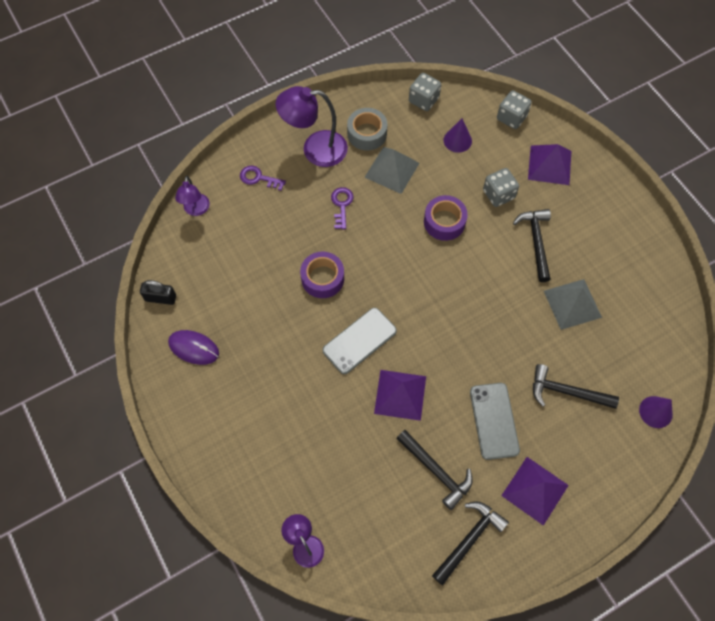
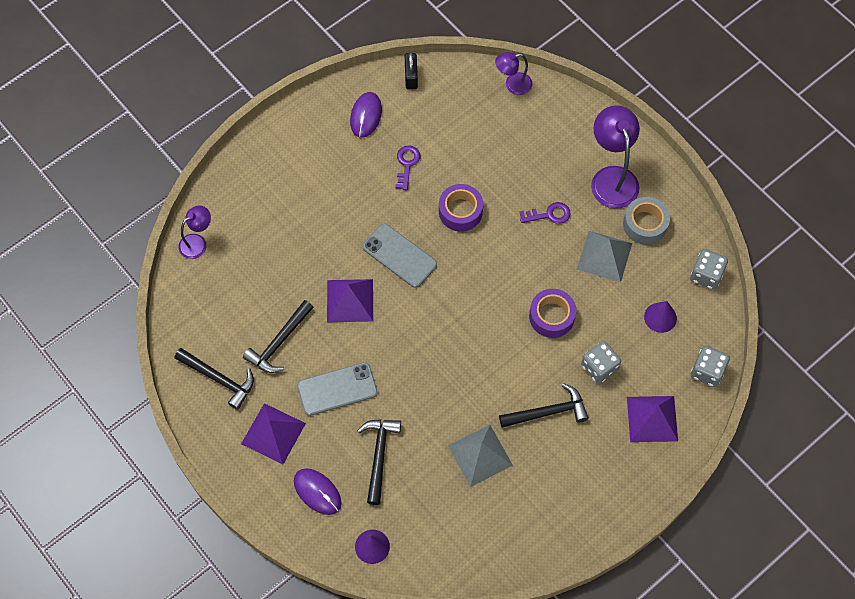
camera: 80 degrees right, 0 degrees up
purple key [240,166,286,191] -> purple key moved to [396,145,420,190]
none -> purple mouse [294,469,341,515]

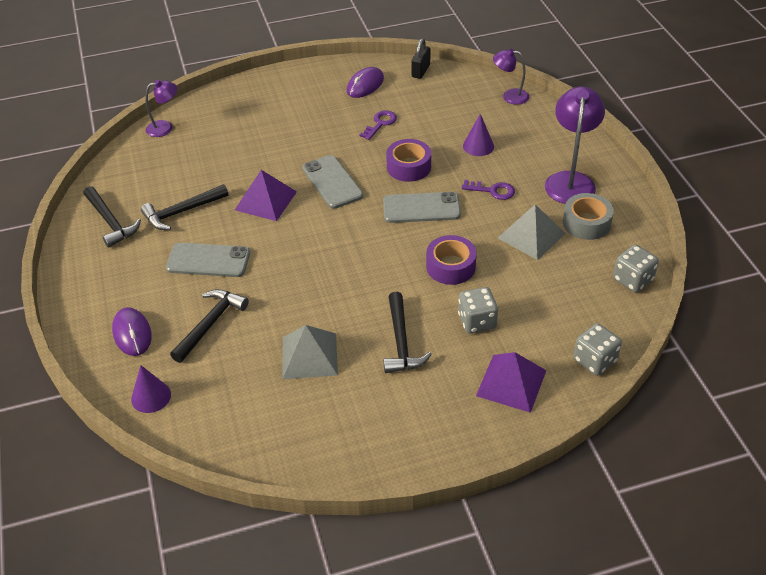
camera: 25 degrees right, 20 degrees down
purple pyramid [241,403,306,464] -> none
black hammer [499,383,589,428] -> black hammer turned 75 degrees clockwise [383,292,432,373]
purple cone [644,301,677,333] -> purple cone moved to [463,114,494,156]
none -> grey phone [383,192,461,223]

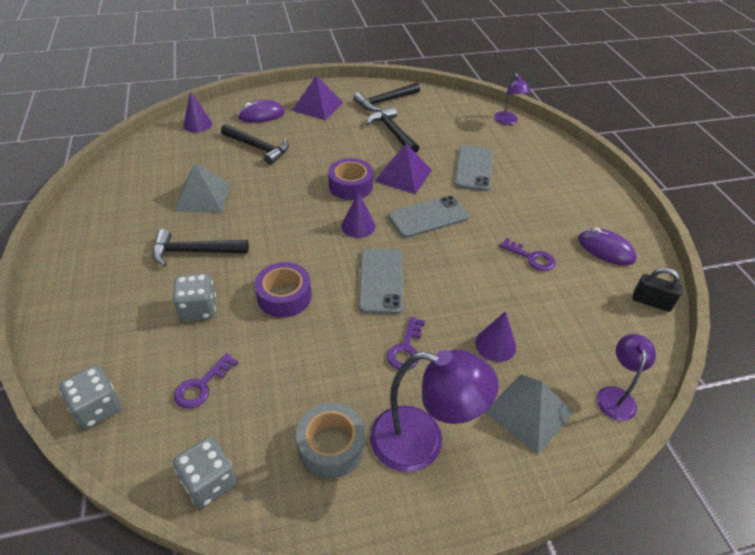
camera: 90 degrees right, 0 degrees up
grey phone [166,243,250,277] -> grey phone moved to [455,145,493,191]
purple tape [386,139,431,182] -> purple tape moved to [328,158,373,200]
purple pyramid [476,352,547,413] -> purple pyramid moved to [292,76,344,120]
grey pyramid [498,204,566,260] -> grey pyramid moved to [485,374,574,454]
none -> purple key [174,353,238,409]
none -> purple cone [341,192,375,238]

